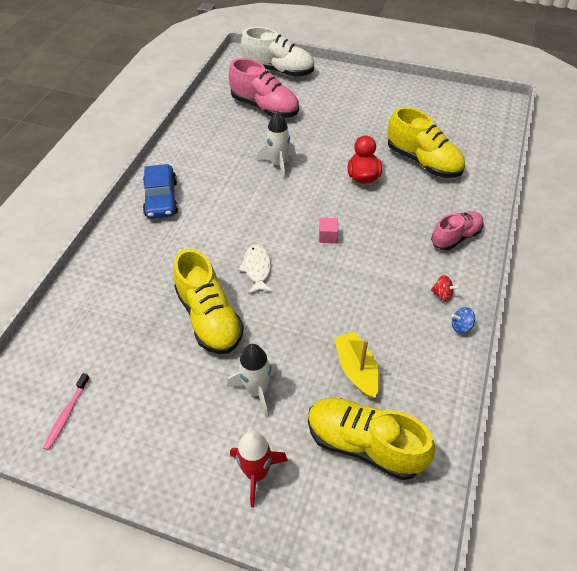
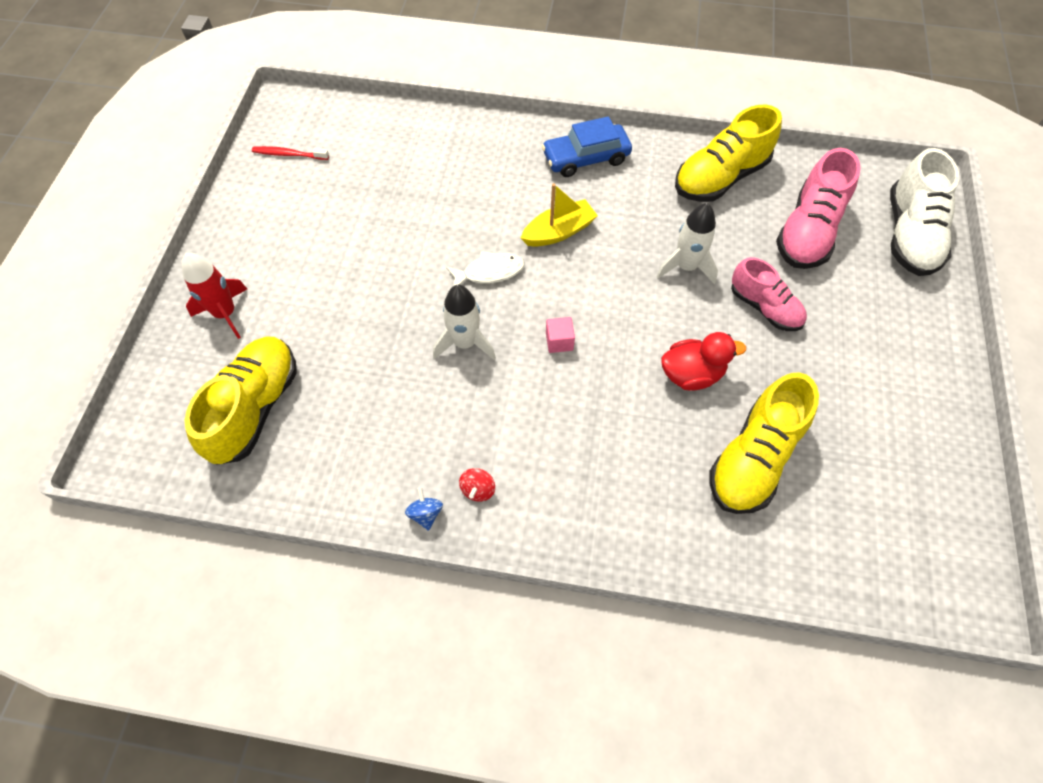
camera: 80 degrees right, 10 degrees up
pink toothbrush [43,373,90,450] -> red toothbrush [252,146,329,160]
yellow shoe [173,248,244,354] -> yellow shoe moved to [675,104,782,202]
white rocket [227,344,278,418] -> white rocket moved to [433,285,496,360]
yellow boat [334,331,379,398] -> yellow boat moved to [521,183,598,247]
pink shoe [431,211,483,250] -> pink shoe moved to [731,257,807,331]

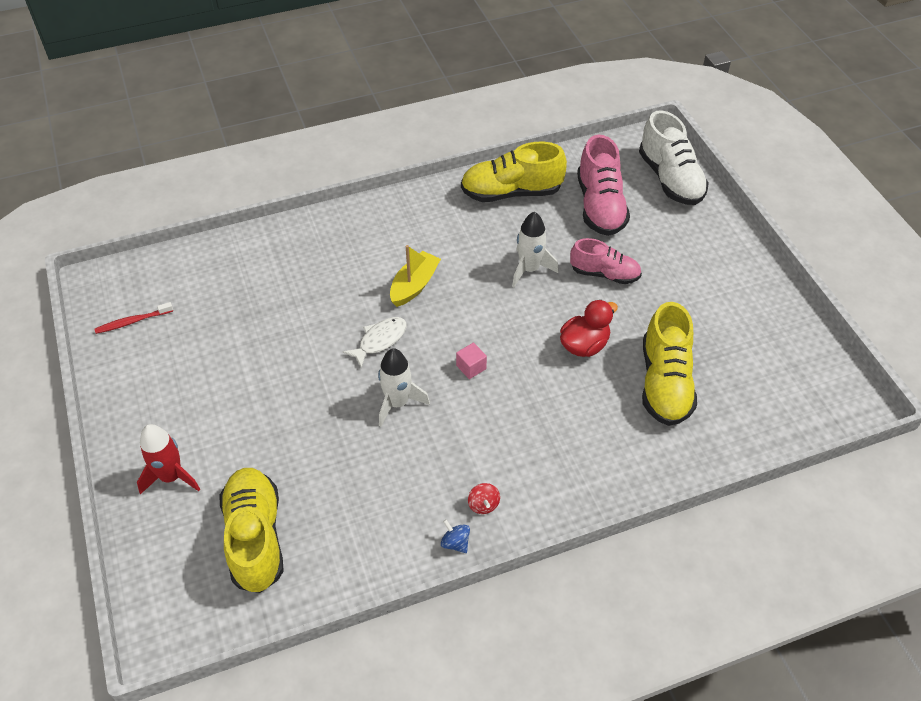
camera: 30 degrees left, 10 degrees down
blue car [542,116,632,177] -> none
yellow shoe [675,104,782,202] -> yellow shoe turned 60 degrees clockwise [461,142,567,202]

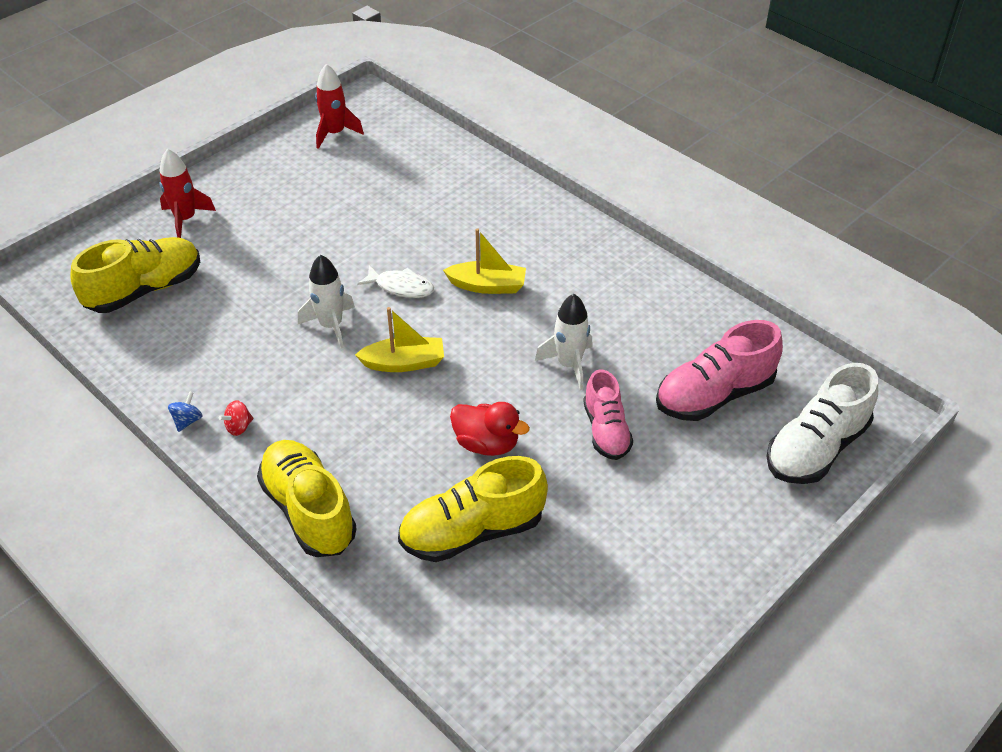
camera: 65 degrees right, 5 degrees down
red toothbrush [94,302,173,334] -> red rocket [315,64,364,149]
pink cube [456,343,487,379] -> yellow boat [355,307,444,372]
yellow shoe [461,142,567,202] -> yellow shoe moved to [257,440,357,557]

